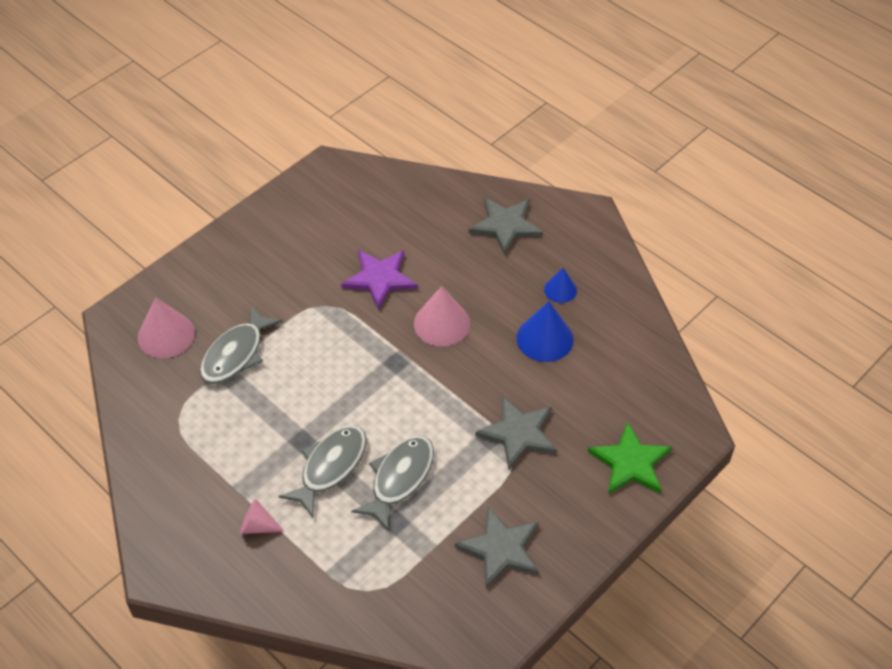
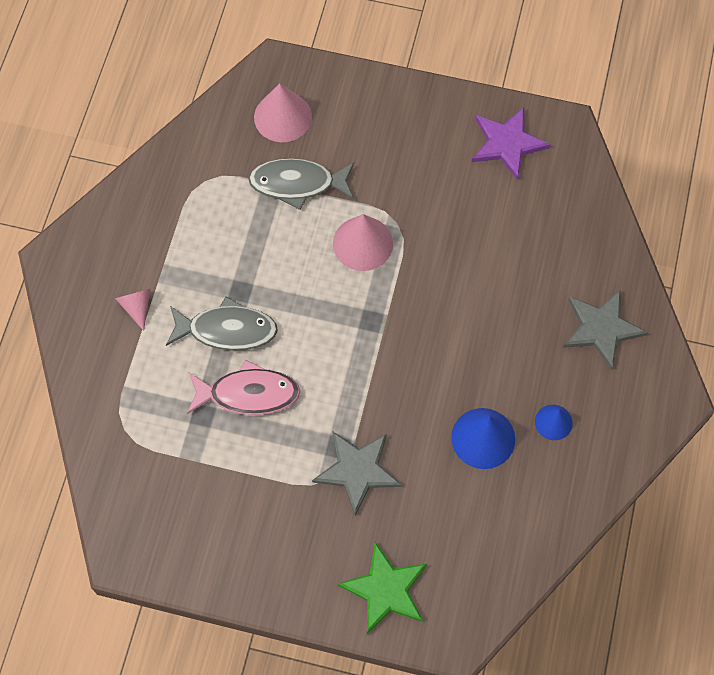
camera: 60 degrees right, 15 degrees up
purple star [341,250,418,310] -> purple star moved to [472,107,551,180]
grey fish [351,436,434,530] -> pink fish [187,359,300,415]
pink cone [414,286,470,347] -> pink cone moved to [333,214,393,271]
grey star [455,507,539,588] -> none

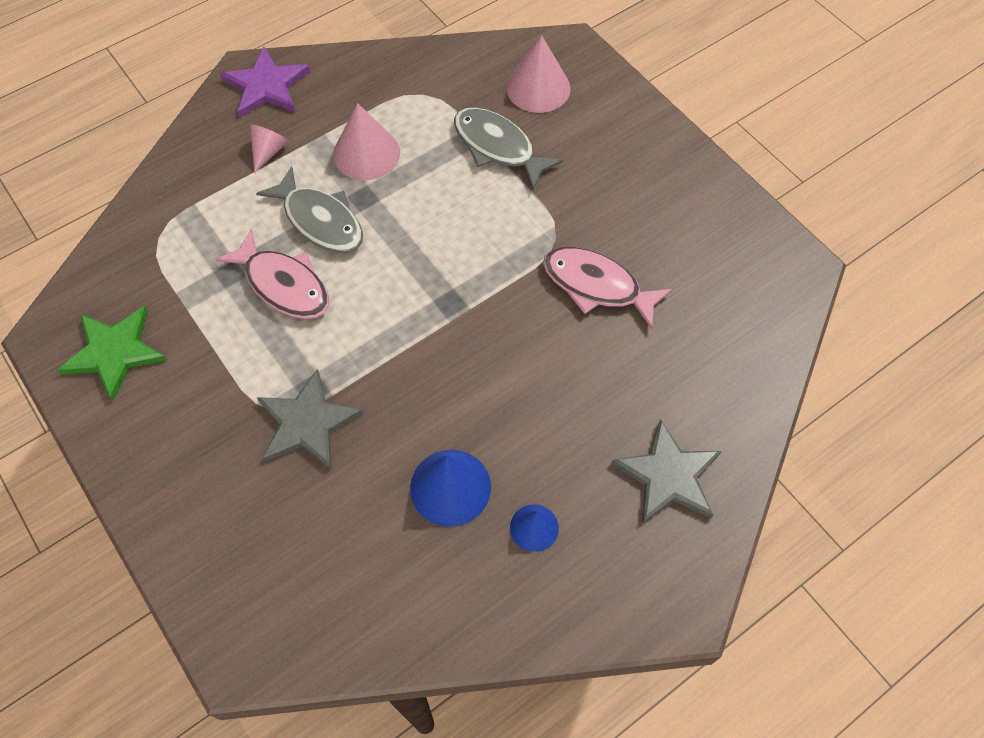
camera: 40 degrees right, 5 degrees down
pink cone [333,214,393,271] -> pink cone moved to [333,103,400,180]
green star [338,542,427,634] -> green star moved to [57,306,167,401]
purple star [472,107,551,180] -> purple star moved to [220,47,310,118]
none -> pink fish [543,247,672,329]

